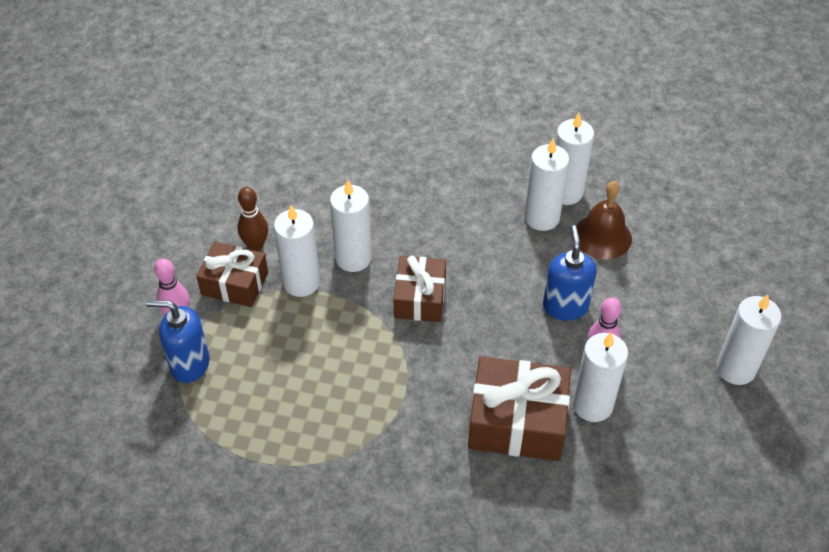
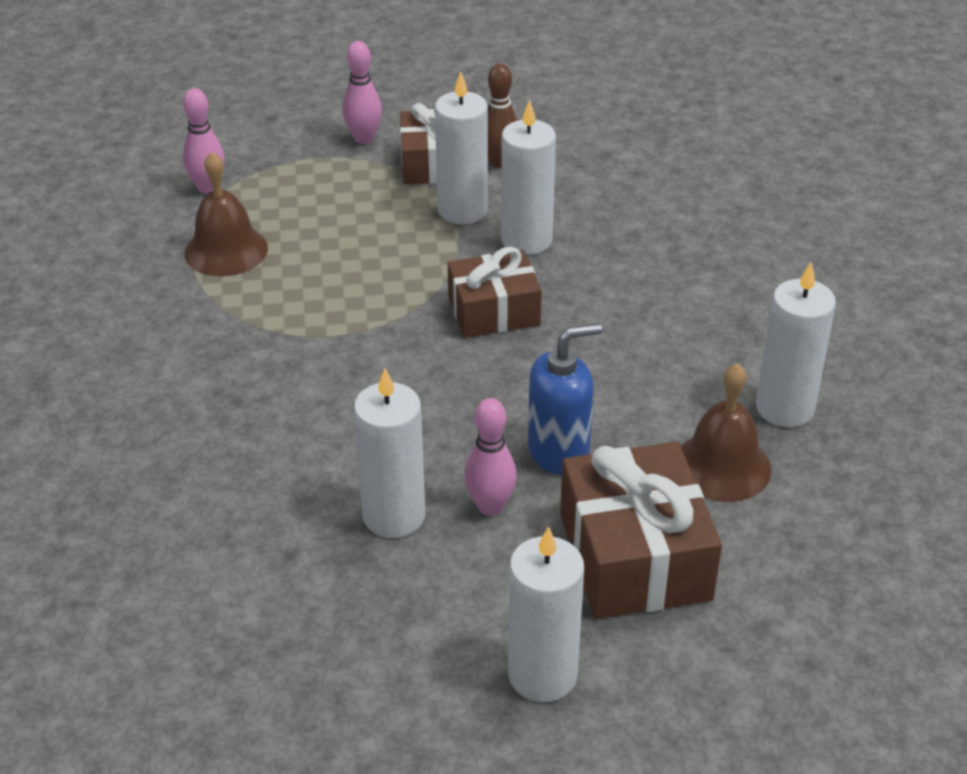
camera: 70 degrees right, 10 degrees down
blue soap dispenser [146,300,210,383] -> none
brown gift [468,356,571,461] -> brown gift moved to [560,442,722,619]
white candle [524,138,569,231] -> none
none -> pink bowling pin [183,88,225,194]
none -> brown bell [184,152,268,276]

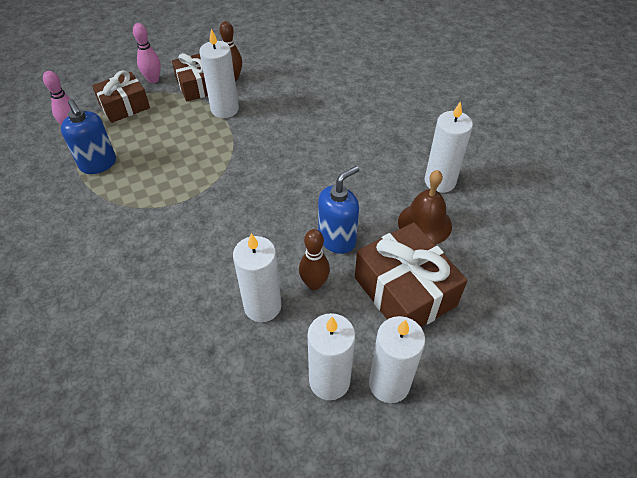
camera: 20 degrees left, 10 degrees up
brown bell [184,152,268,276] -> blue soap dispenser [61,99,116,174]
brown gift [448,247,542,338] -> brown gift moved to [92,70,150,123]
pink bowling pin [464,398,517,516] -> brown bowling pin [299,229,330,290]
white candle [501,99,556,255] -> white candle moved to [308,313,355,400]

